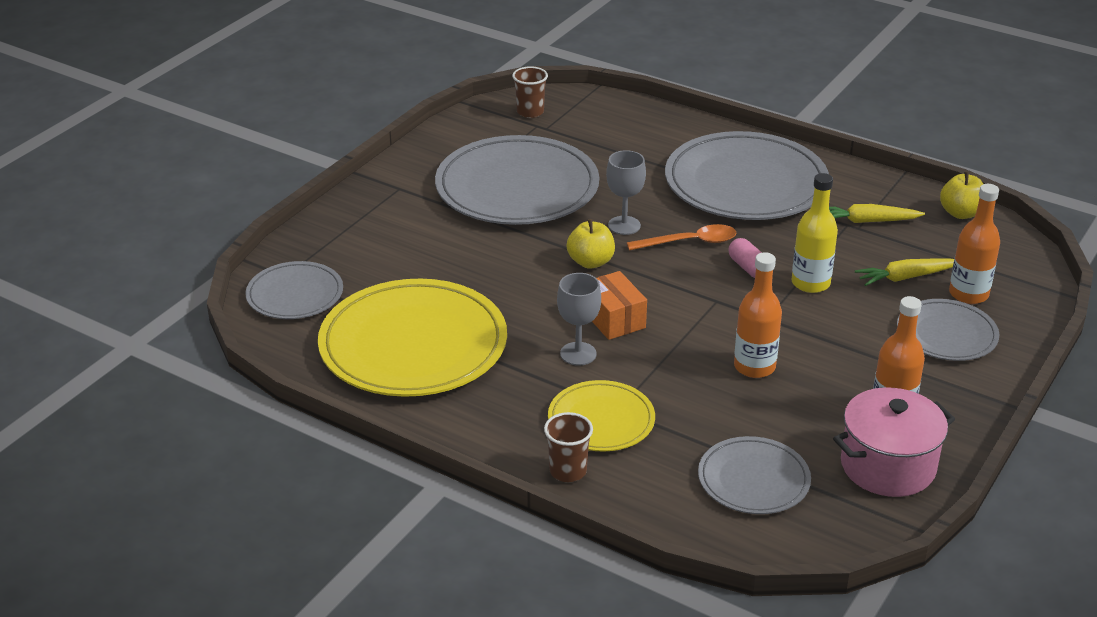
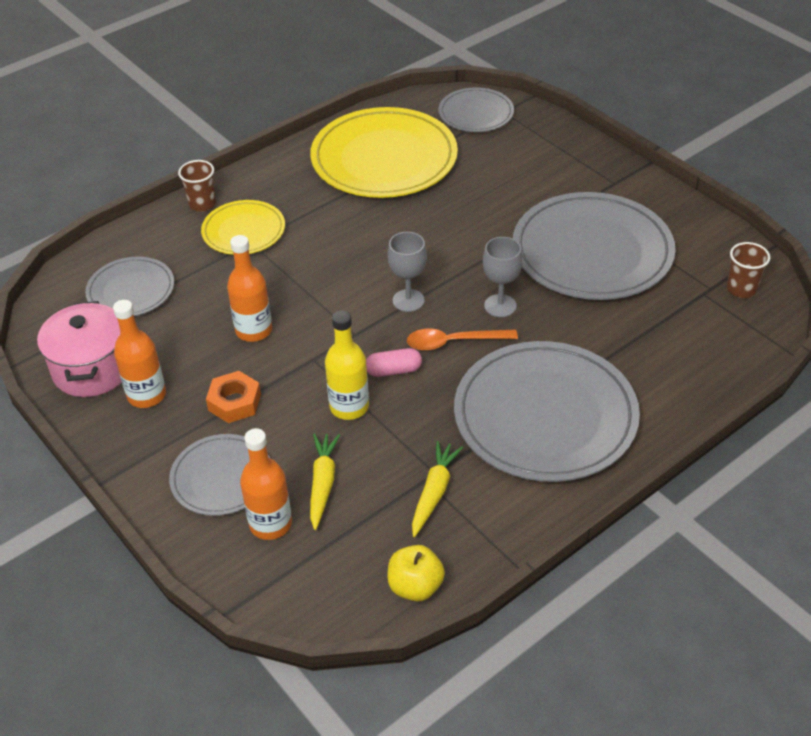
camera: 110 degrees right, 10 degrees up
grey goblet [557,273,601,366] -> grey goblet moved to [388,232,427,312]
yellow apple [567,219,615,269] -> none
orange box [592,271,647,340] -> none
orange spoon [627,224,736,251] -> orange spoon turned 75 degrees clockwise [407,328,518,351]
none -> orange nut [206,371,261,423]

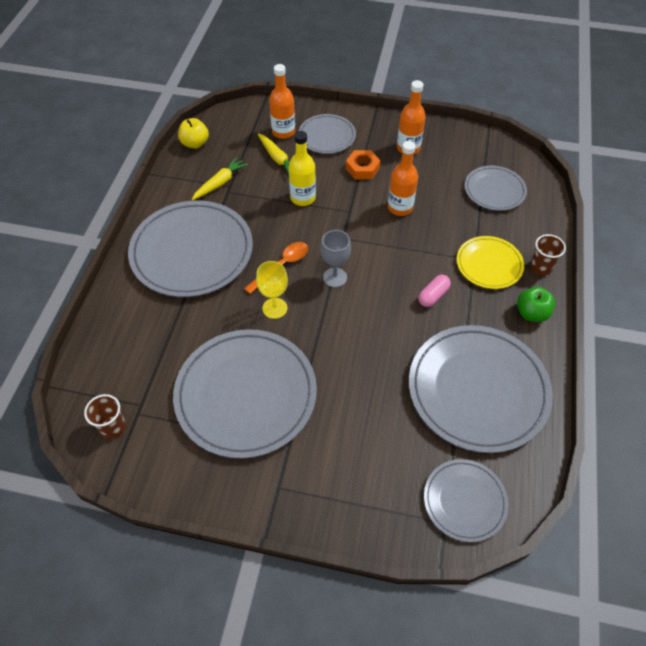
camera: 140 degrees right, 10 degrees up
pink pot [37,301,122,397] -> none
yellow plate [310,107,458,198] -> grey plate [409,325,553,453]
pink capsule [366,348,422,377] -> pink capsule moved to [418,275,451,307]
yellow carrot [412,441,463,537] -> yellow carrot turned 120 degrees counterclockwise [192,157,248,200]
grey goblet [483,237,522,317] -> yellow goblet [256,261,288,319]
none -> green apple [517,287,555,322]

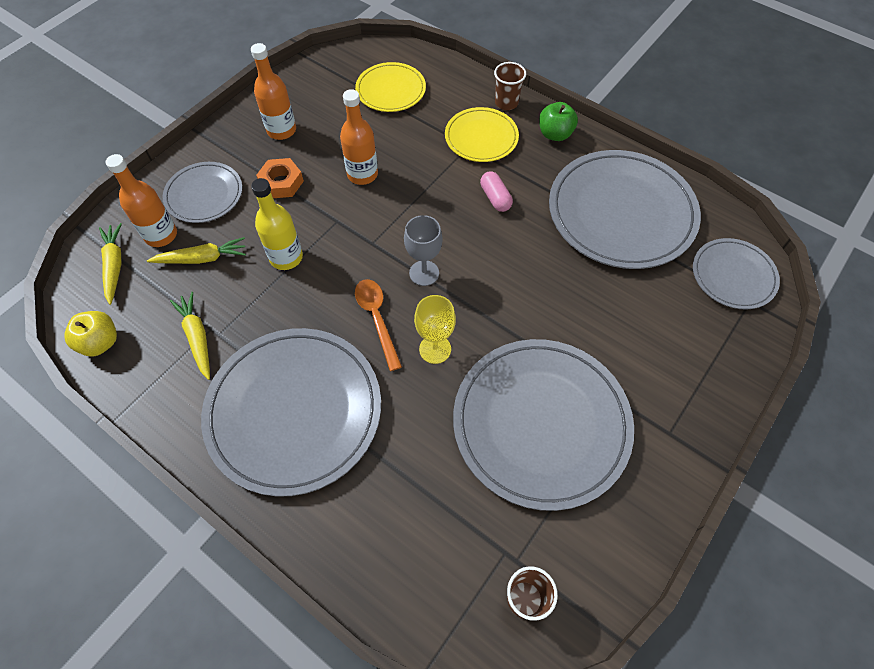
camera: 65 degrees left, 5 degrees up
grey plate [465,166,527,211] -> yellow plate [355,62,426,112]
none -> yellow carrot [99,223,122,305]

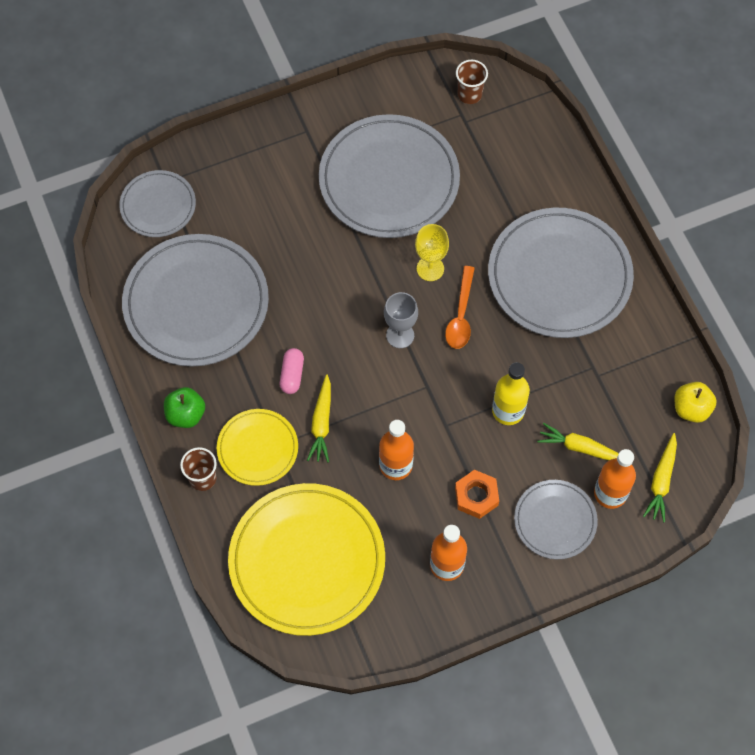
camera: 150 degrees left, 5 degrees up
yellow carrot [170,292,210,380] -> yellow carrot moved to [307,374,331,462]
yellow plate [355,62,426,112] -> yellow plate [228,483,385,636], size x1.86

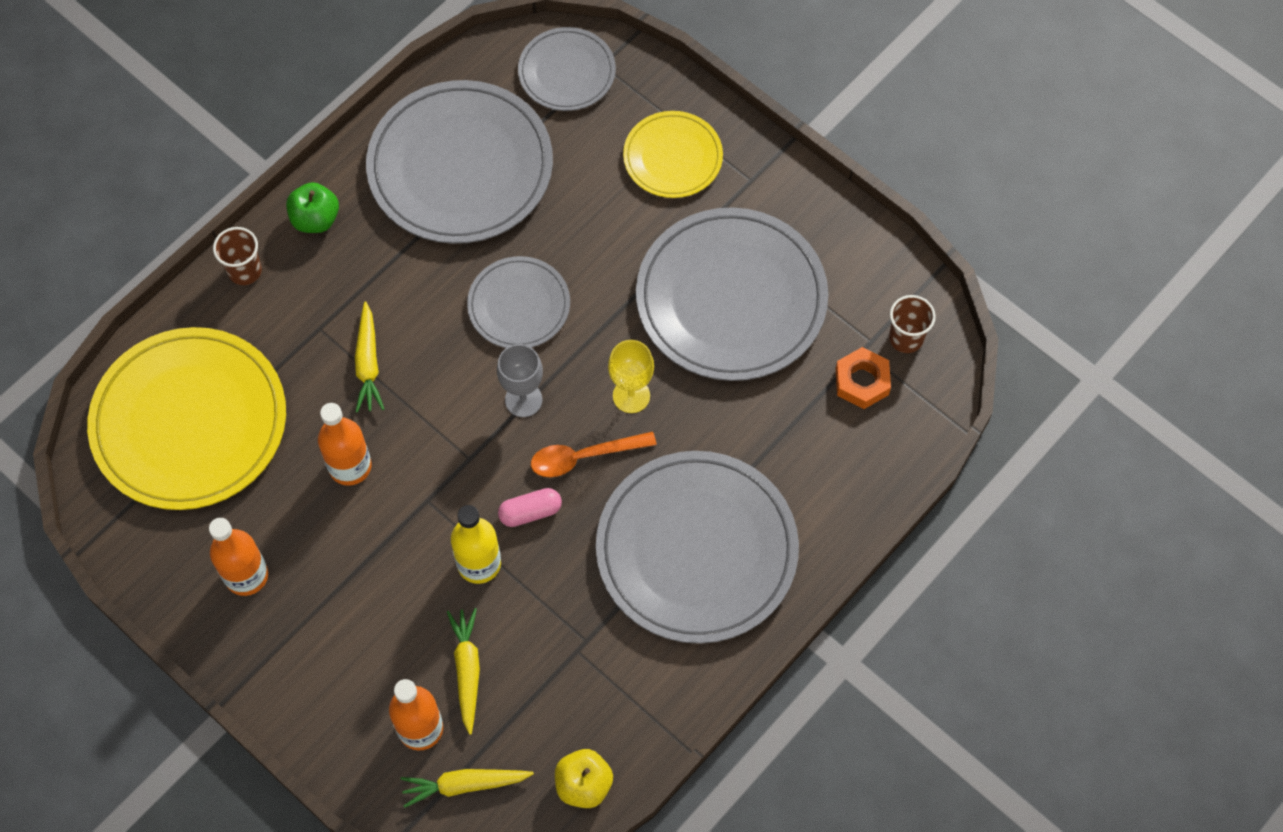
camera: 65 degrees right, 0 degrees up
yellow plate [217,409,298,486] -> yellow plate moved to [623,111,723,198]
pink capsule [280,348,304,394] -> pink capsule moved to [498,488,562,527]
yellow carrot [307,374,331,462] -> yellow carrot turned 75 degrees counterclockwise [355,301,384,413]
orange nut [455,470,499,519] -> orange nut moved to [836,347,891,409]
grey plate [514,480,598,559] -> grey plate moved to [467,256,570,348]

